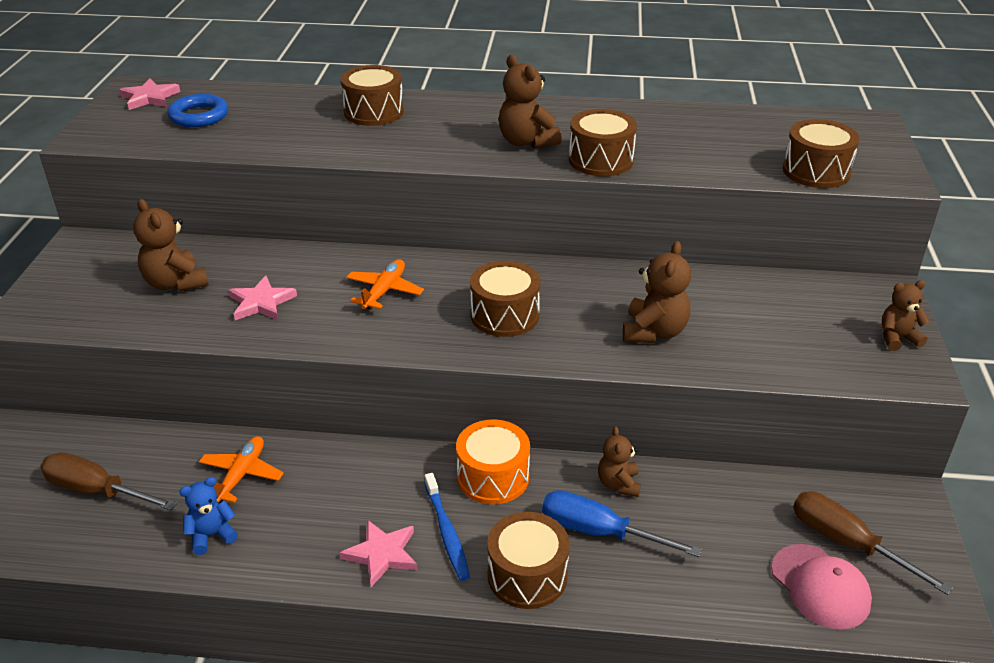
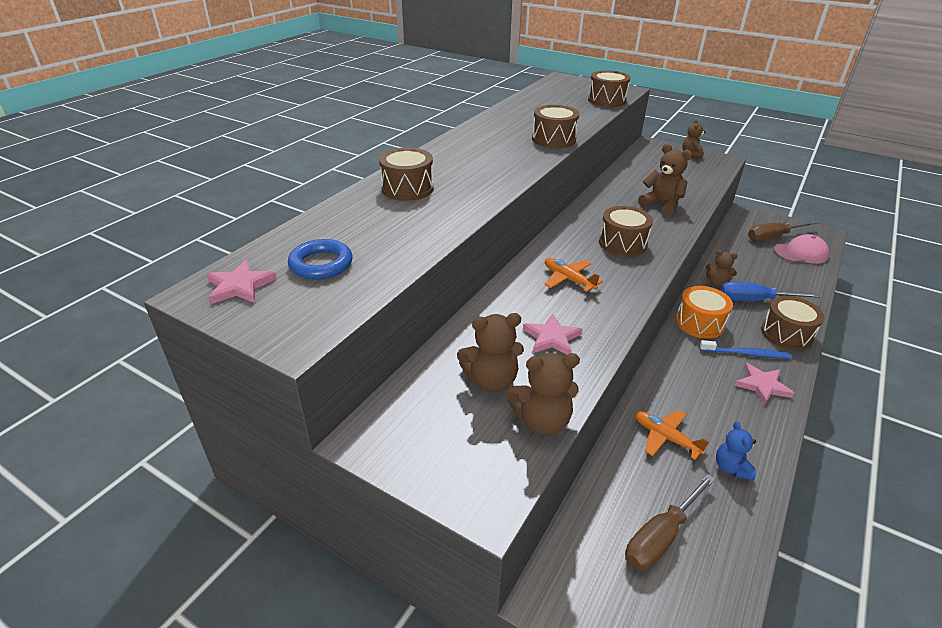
camera: 65 degrees left, 0 degrees up
brown teddy bear [499,55,562,149] -> brown teddy bear moved to [507,353,580,435]
blue screwdriver [542,490,702,557] -> blue screwdriver turned 45 degrees clockwise [720,282,820,301]

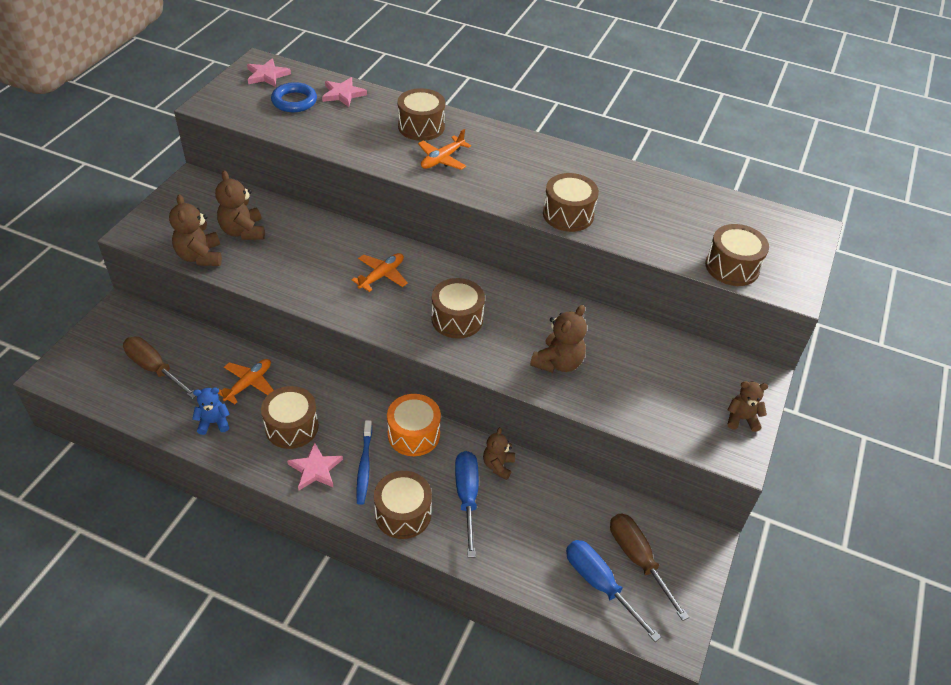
camera: 80 degrees right, 10 degrees up
pink star [523,314,582,354] -> pink star moved to [322,77,367,107]
pink cap [774,234,829,264] -> blue screwdriver [566,540,661,642]
none -> brown drum [261,386,319,449]
none -> orange plane [418,129,471,170]

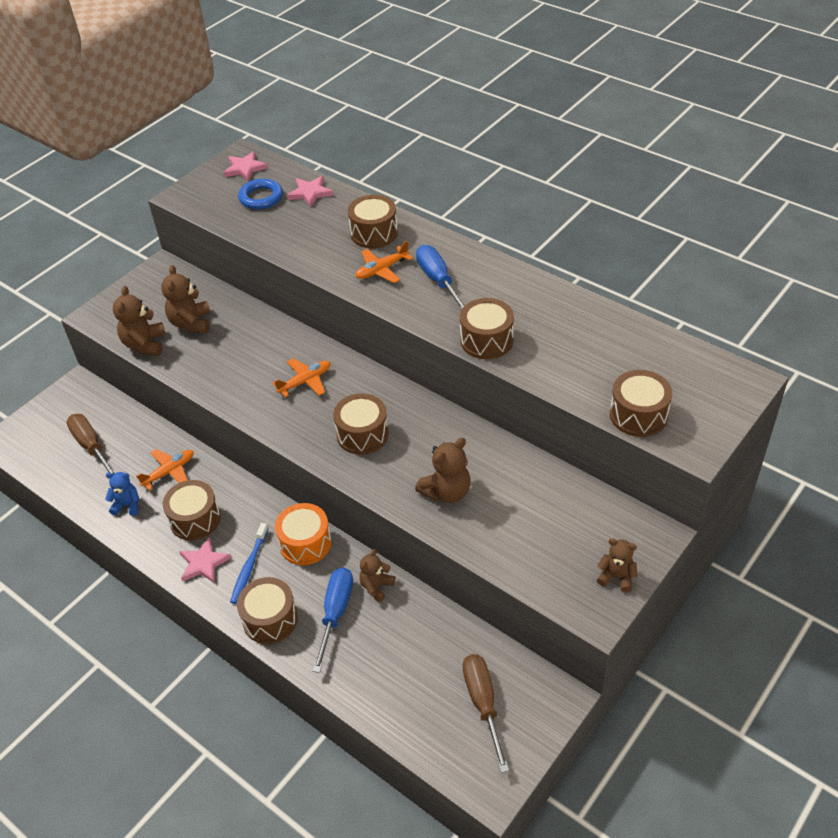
camera: 20 degrees right, 0 degrees up
blue screwdriver [566,540,661,642] -> blue screwdriver moved to [416,245,465,310]

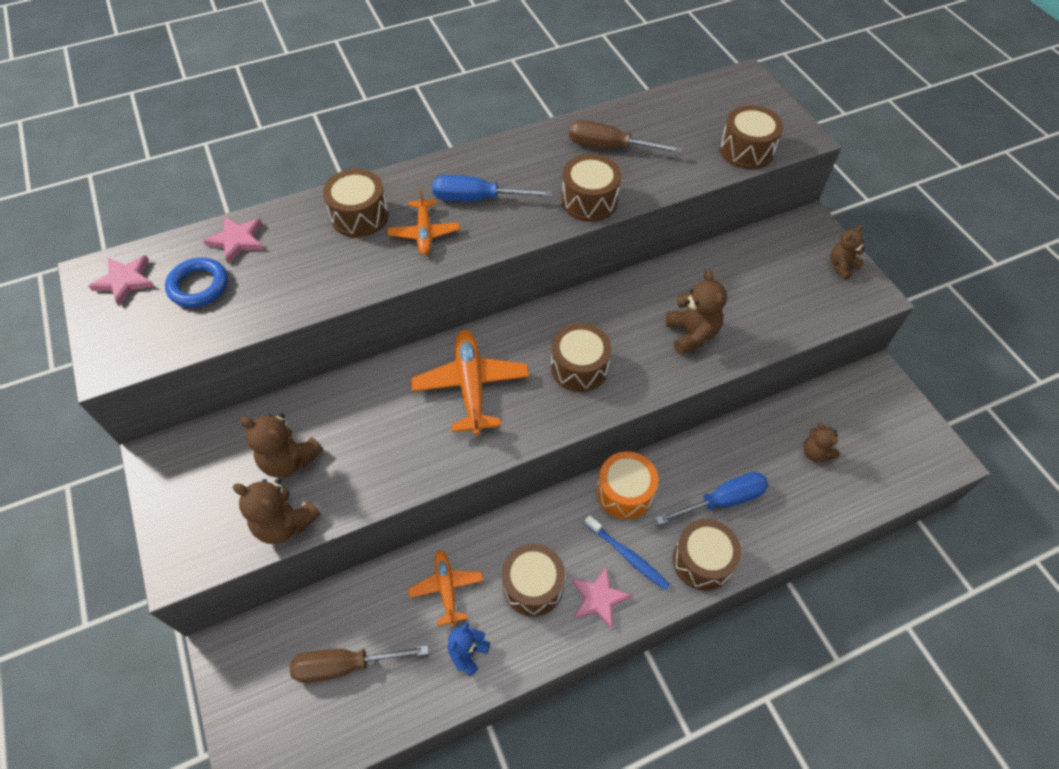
camera: 65 degrees left, 10 degrees up
orange plane [273,358,330,397] -> orange plane [411,330,529,435], size x1.63
blue screwdriver [312,567,353,673] -> blue screwdriver turned 120 degrees clockwise [655,472,769,525]
brown teddy bear [359,549,395,602] -> brown teddy bear moved to [804,422,840,462]
brown screwdriver [463,654,509,773] -> brown screwdriver moved to [569,120,682,153]

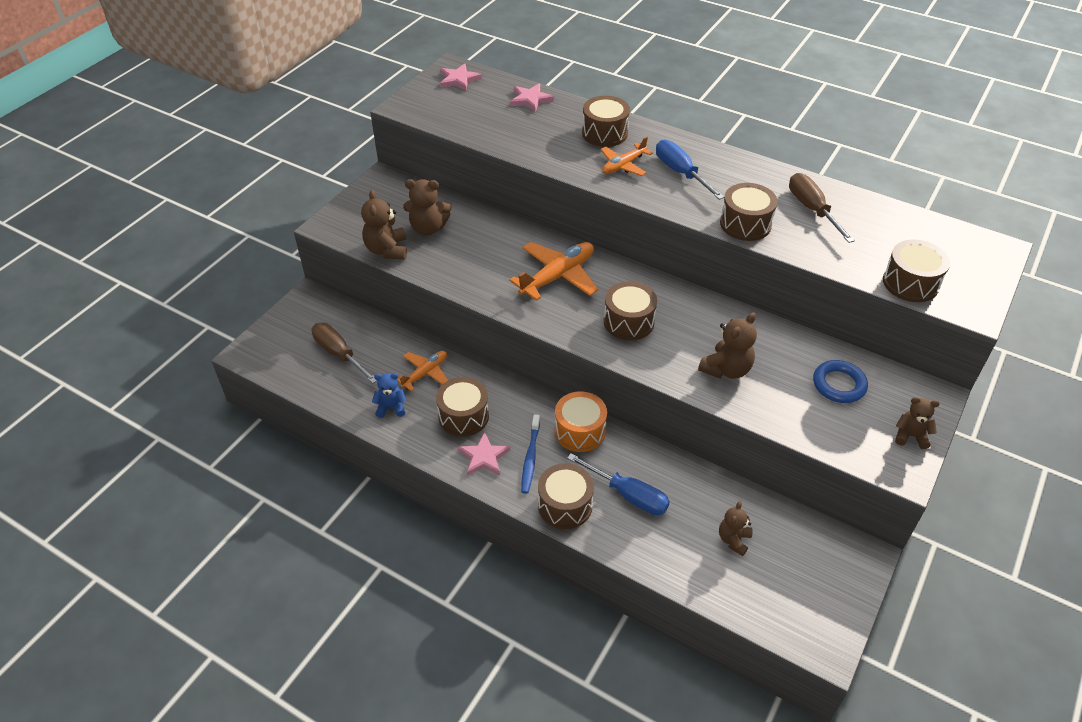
camera: 55 degrees right, 10 degrees down
blue ring [165,257,228,308] -> blue ring moved to [813,360,868,403]
brown teddy bear [240,414,323,478] -> brown teddy bear turned 75 degrees counterclockwise [403,179,451,236]

